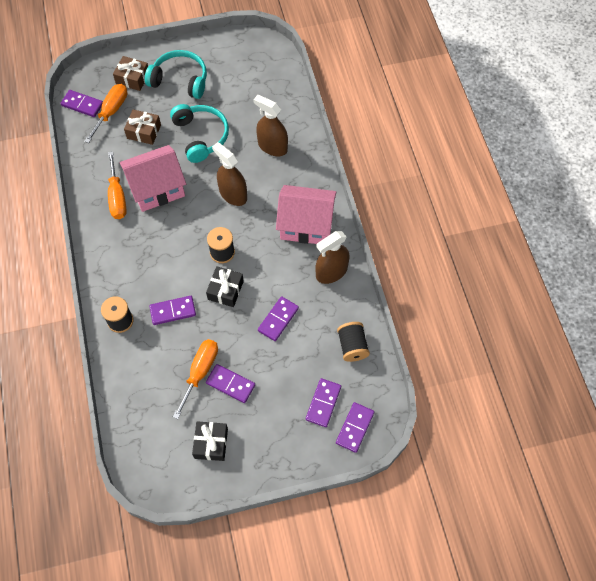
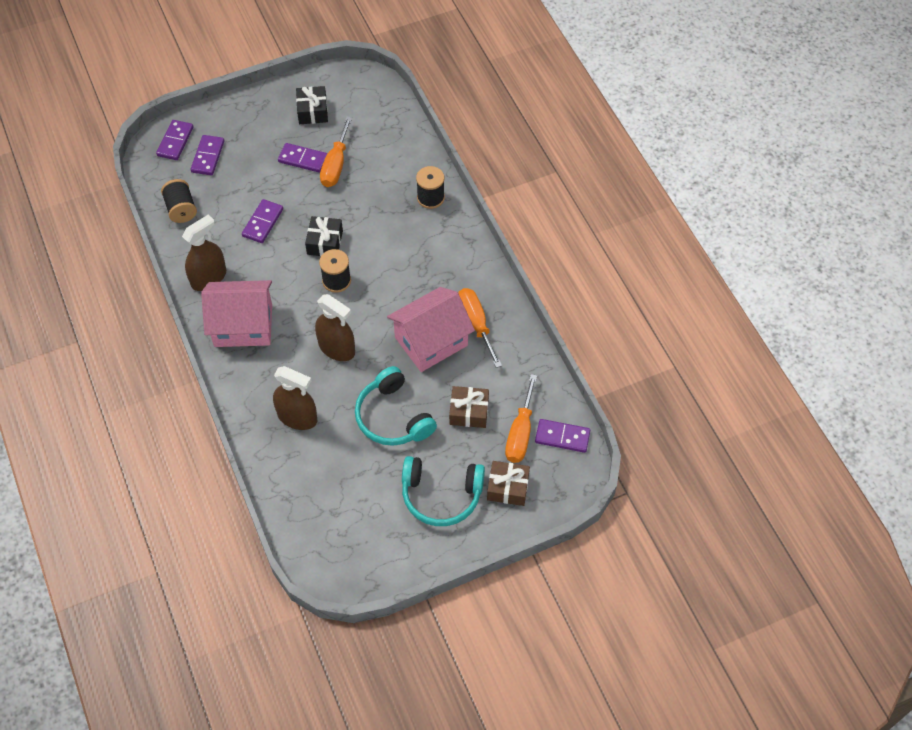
camera: 170 degrees right, 5 degrees down
purple domino [149,296,196,325] -> none

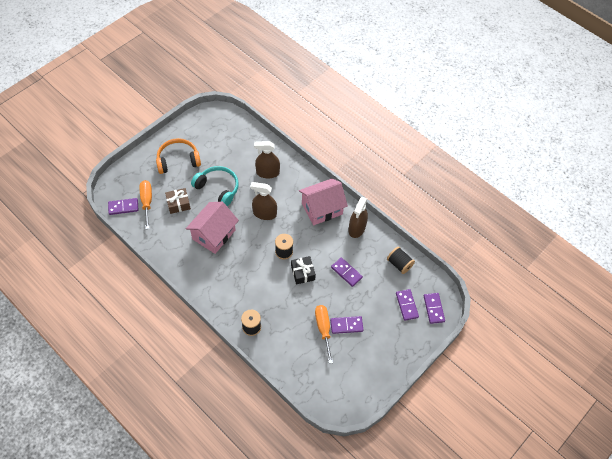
camera: 155 degrees right, 0 degrees up
purple domino [242,199,283,243] -> purple domino turned 45 degrees counterclockwise [331,257,363,287]
black gift [296,86,328,124] -> none
turquoise headphones [402,456,485,526] -> orange headphones [156,138,201,174]
orange screwdriver [458,288,502,368] -> none
brown gift [487,461,530,506] -> none

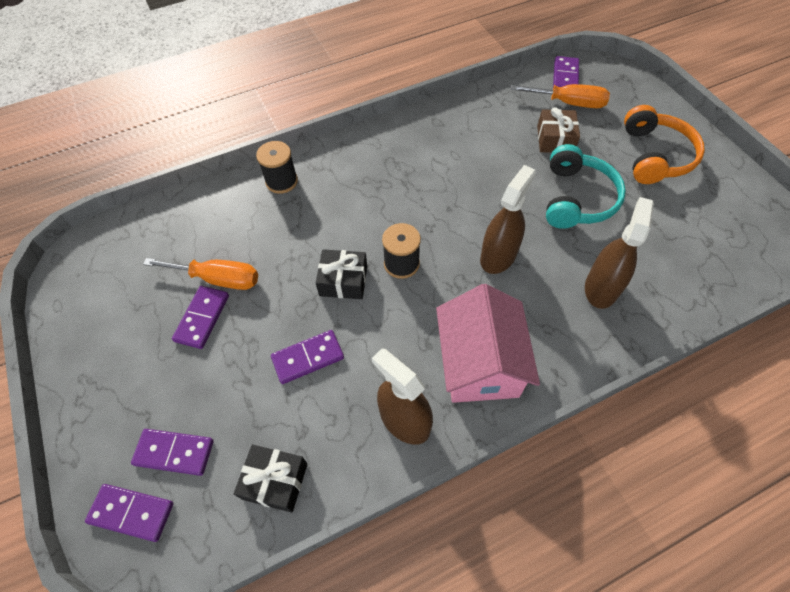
camera: 115 degrees right, 0 degrees up
pink house [186,202,239,254] -> none
turquoise headphones [191,166,239,206] -> turquoise headphones turned 45 degrees counterclockwise [546,144,626,229]
black spool [387,246,415,274] -> black gift [234,444,308,513]

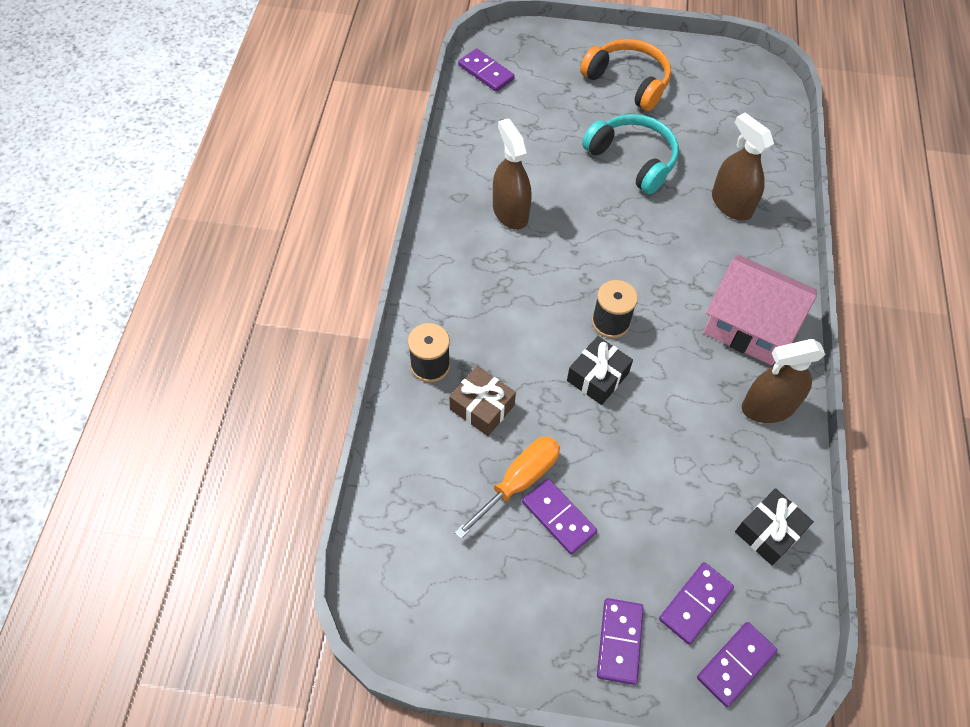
camera: 60 degrees left, 0 degrees up
purple domino [271,330,344,384] -> purple domino moved to [597,598,644,685]
brown spray bottle [480,165,536,274] -> brown spray bottle moved to [493,118,532,230]
orange screwdriver [511,84,610,108] -> none
brown gift [537,107,580,153] -> brown gift moved to [449,366,516,436]

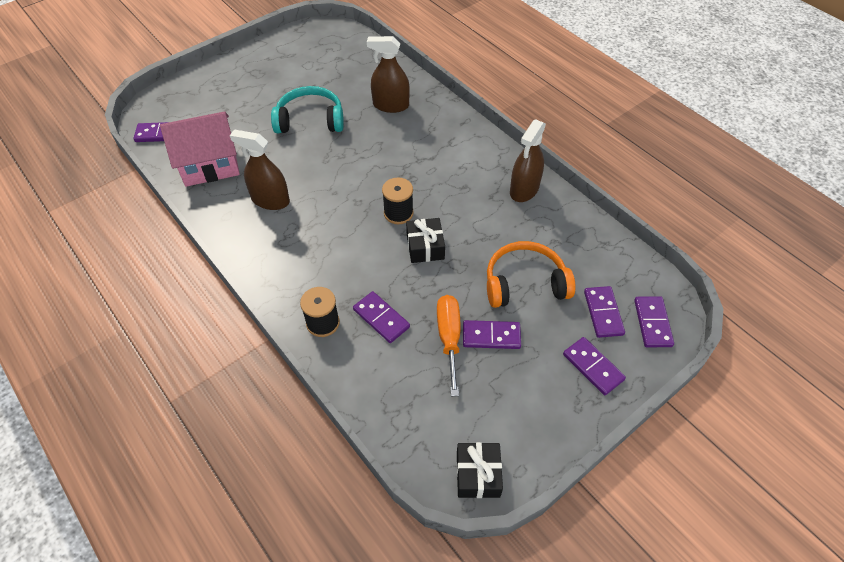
camera: 45 degrees left, 5 degrees down
brown gift [449,366,516,436] -> purple domino [353,291,410,343]
orange headphones [580,39,671,111] -> orange headphones moved to [487,241,576,308]
pink house [703,255,817,365] -> pink house moved to [160,111,240,187]
black gift [735,488,814,566] -> black gift moved to [457,442,503,498]

